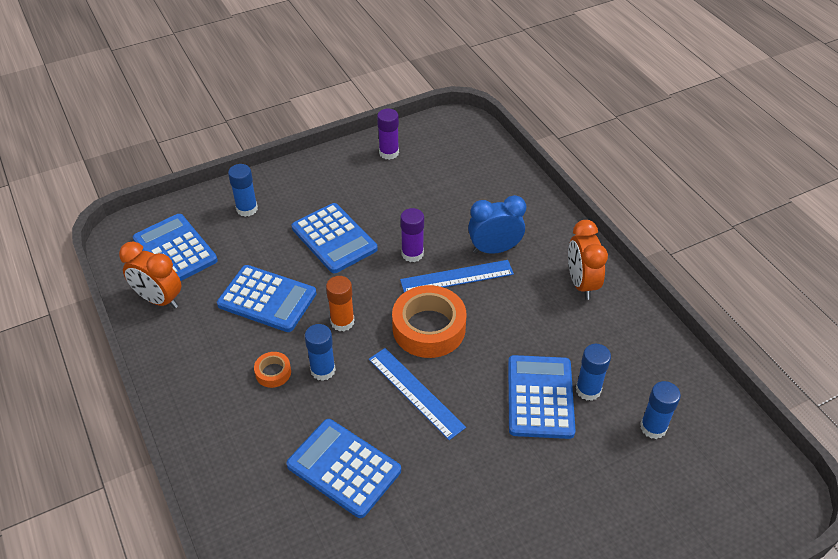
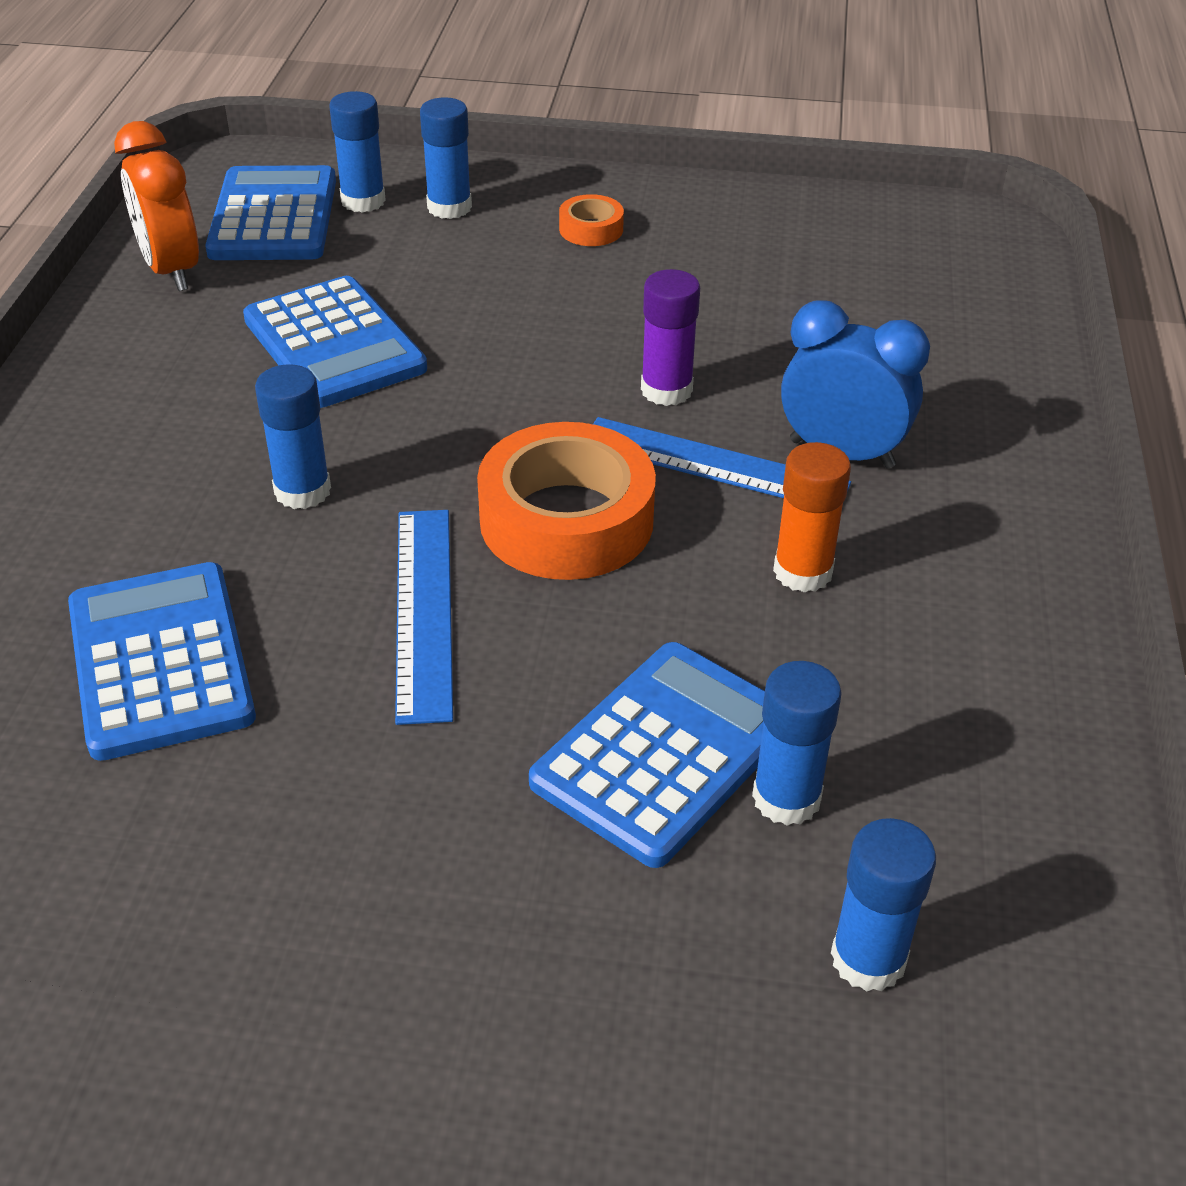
camera: 35 degrees right, 5 degrees down
orange tape [254,352,291,388] -> orange tape moved to [559,194,624,246]
blue calculator [292,203,378,273] -> none
orange glue stick [326,276,355,331] -> orange glue stick moved to [773,442,851,593]
purple glue stick [377,109,399,160] -> none
orange clock [568,220,608,300] -> none
none -> blue glue stick [329,91,386,213]

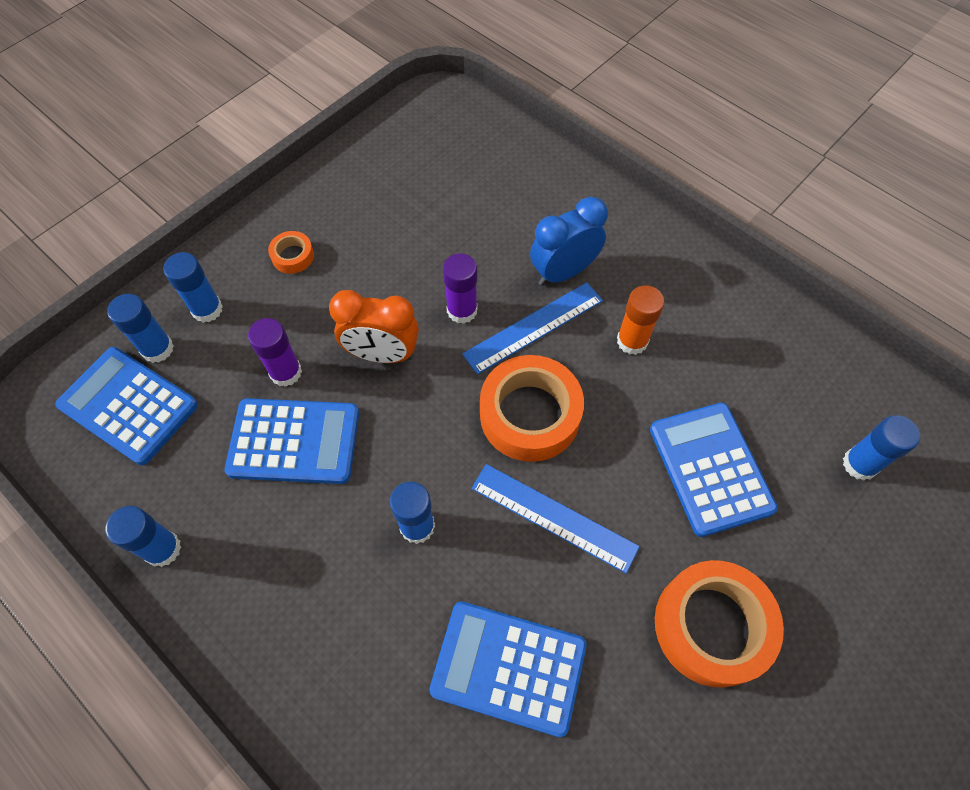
camera: 55 degrees left, 20 degrees up
orange clock [114,121,199,291] -> orange clock moved to [329,290,419,363]
blue glue stick [752,661,842,826] -> blue glue stick moved to [106,506,181,567]
none -> purple glue stick [248,318,302,387]
none -> orange tape [655,560,784,688]

